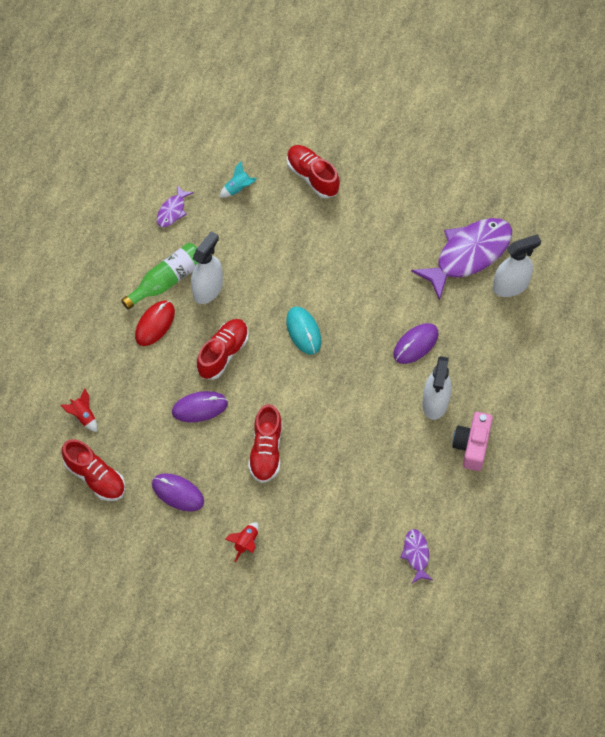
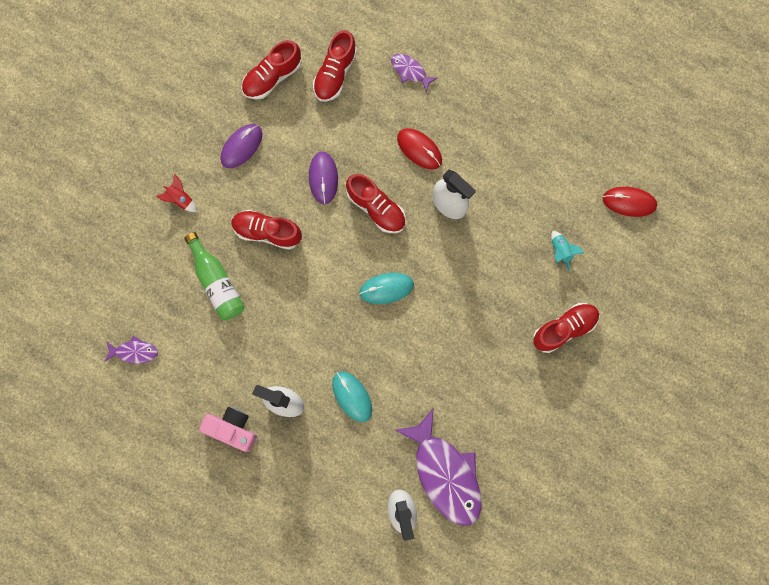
camera: 100 degrees right, 15 degrees up
red rocket [61,388,97,432] -> red shoe [313,30,357,102]
green bottle [121,243,198,310] -> green bottle moved to [184,232,245,320]
purple fish [157,185,194,227] -> purple fish moved to [391,54,438,92]
purple mouse [393,323,439,364] -> turquoise mouse [332,371,372,422]
none -> red mouse [602,187,657,217]

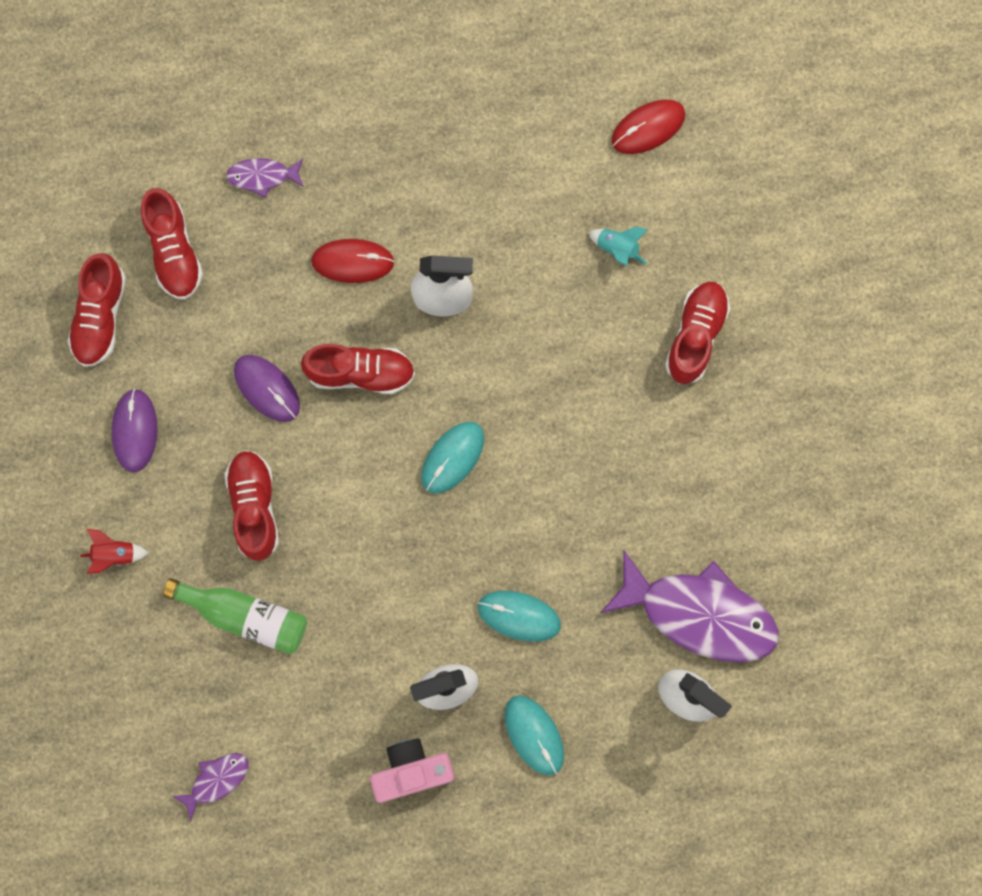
camera: 40 degrees left, 0 degrees up
red shoe [231,210,302,250] -> red shoe turned 105 degrees clockwise [224,450,279,561]
none -> turquoise mouse [504,695,564,776]

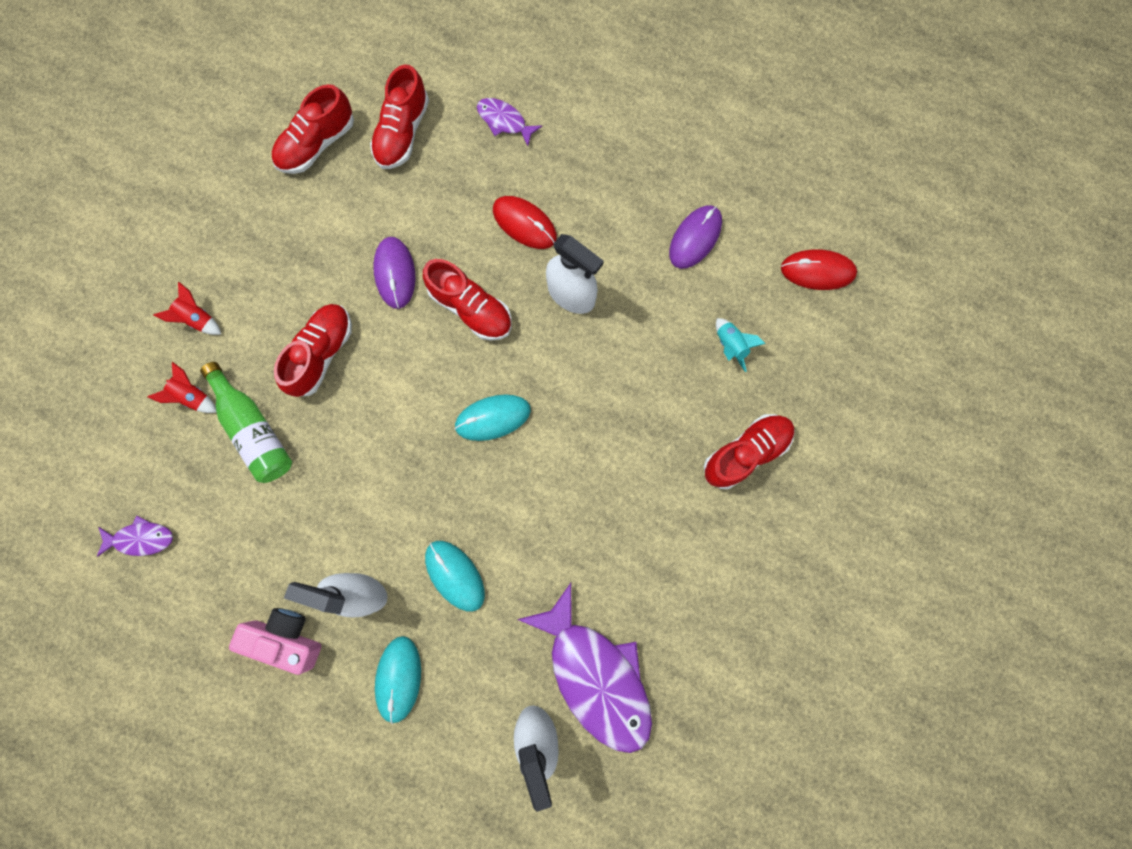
camera: 35 degrees right, 0 degrees up
purple mouse [111,388,158,473] -> purple mouse moved to [669,205,722,269]
none -> red rocket [147,362,216,413]

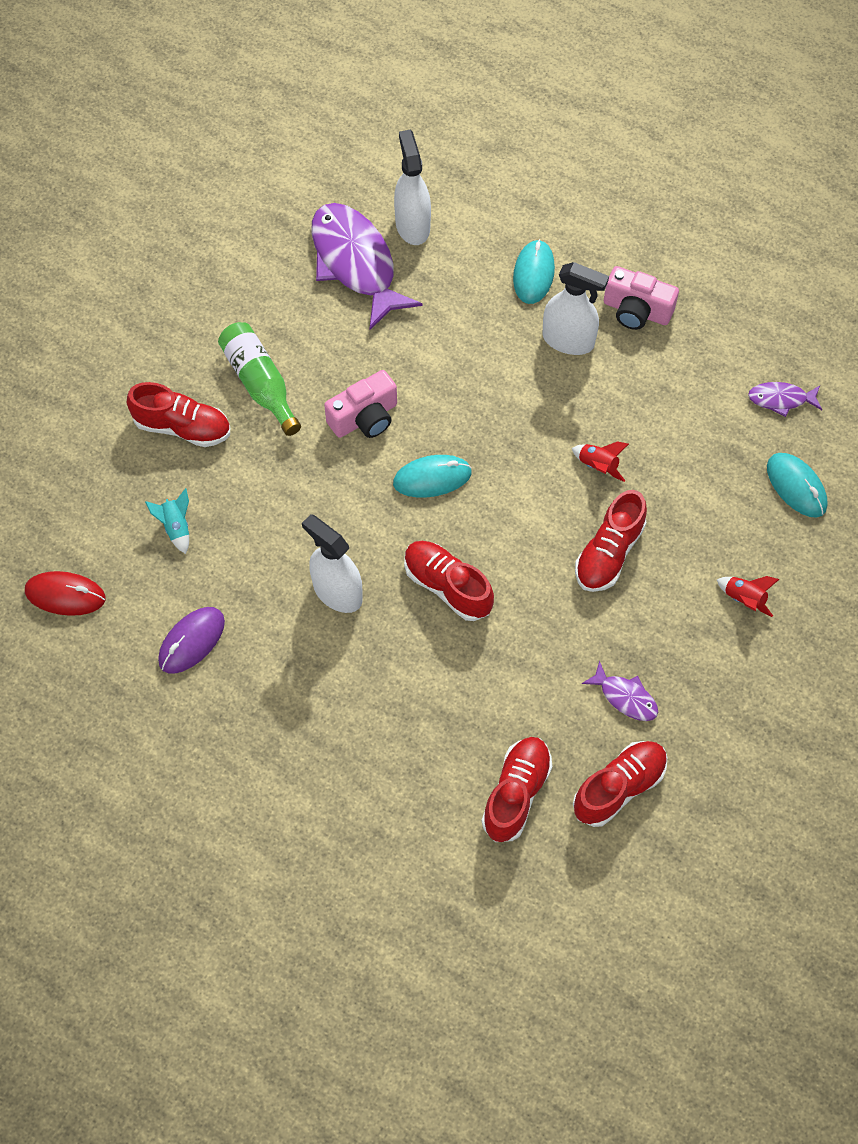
camera: 175 degrees left, 15 degrees down
red rocket [147,362,216,413] -> red rocket moved to [572,441,629,482]
green bottle [200,362,292,483] -> green bottle moved to [218,322,301,436]
purple mouse [373,237,416,309] -> none
turquoise mouse [425,541,485,611] -> turquoise mouse moved to [767,453,828,518]
purple fish [477,98,542,146] -> purple fish moved to [582,660,658,721]
red mouse [493,196,557,249] -> none
red shoe [704,414,795,489] -> red shoe turned 135 degrees counterclockwise [127,382,230,447]
none -> pink camera [324,370,397,438]

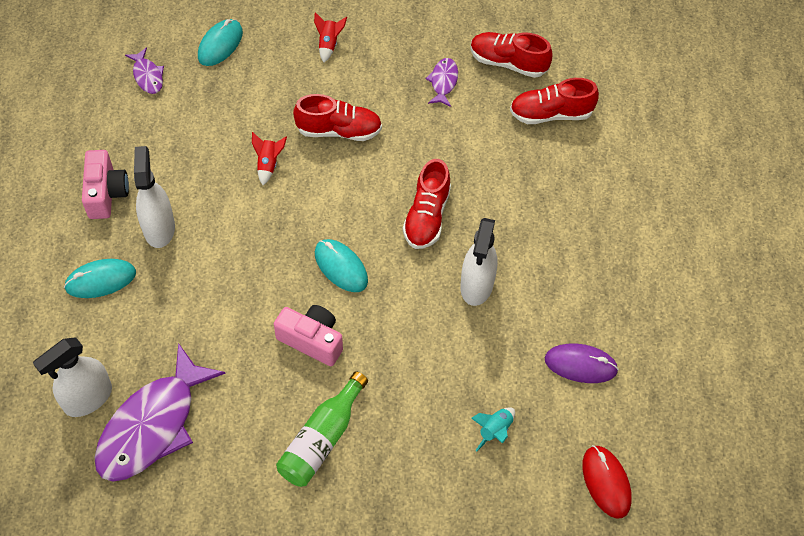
camera: 120 degrees left, 5 degrees down
red shoe [127,382,230,447] -> none

